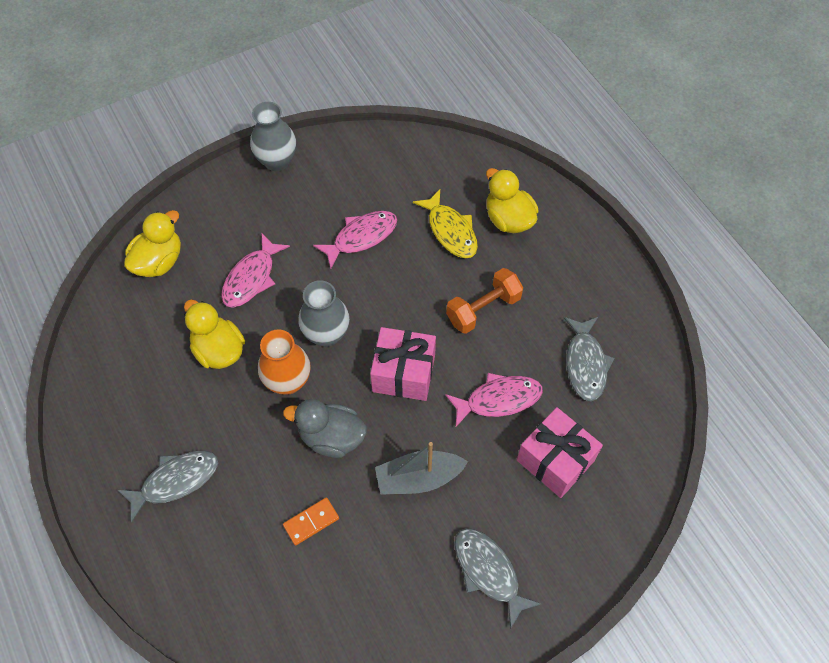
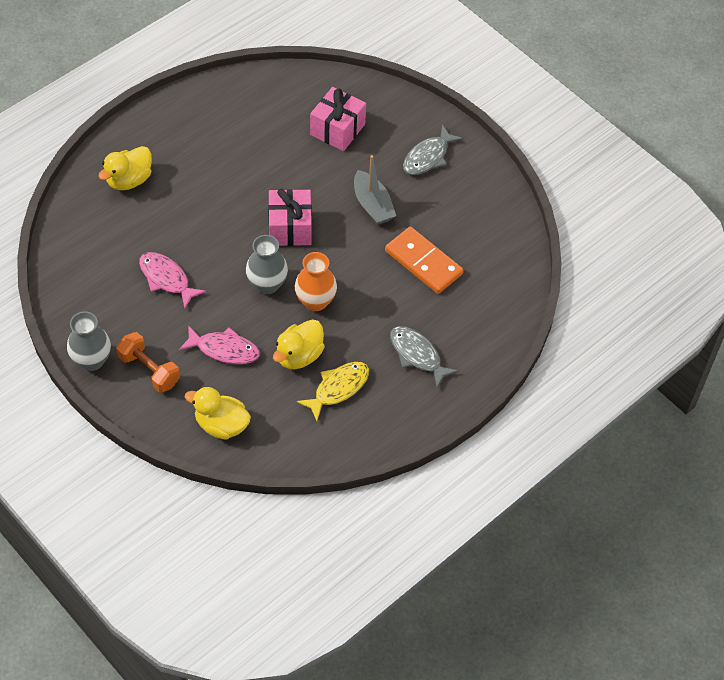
camera: 105 degrees left, 5 degrees down
grey duck [283,399,367,458] -> none
orange domino [283,497,339,545] -> orange domino [385,227,463,294], size x1.97
yellow fish [413,189,478,258] -> yellow fish moved to [297,362,369,421]
pink fish [445,373,543,427] -> none
orange dumbbell [446,268,523,334] -> orange dumbbell moved to [116,332,180,393]
grey fish [564,317,614,401] -> none

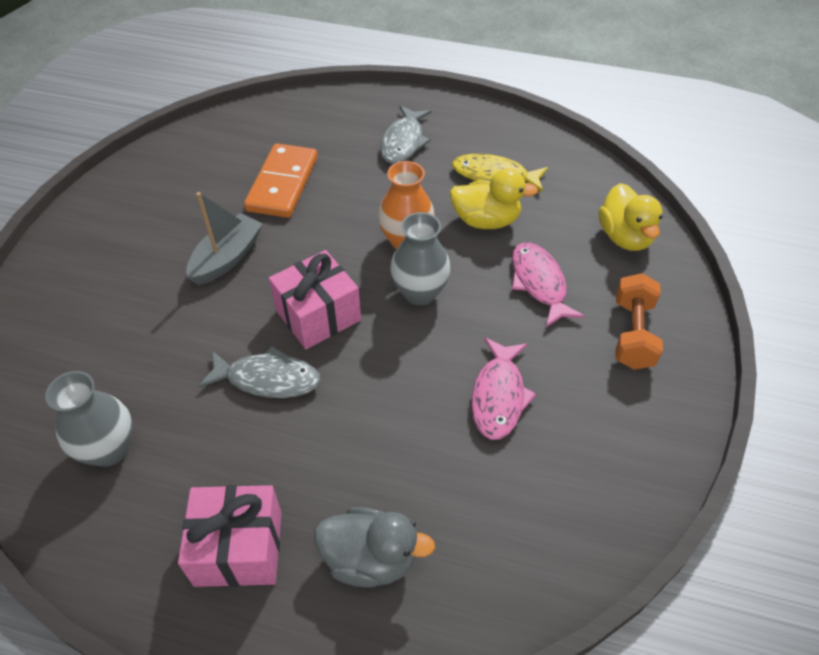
camera: 120 degrees left, 5 degrees down
grey vase [67,311,111,371] -> grey vase moved to [45,371,133,467]
yellow duck [98,146,152,190] -> grey duck [314,507,435,588]
pink gift [310,87,366,151] -> pink gift moved to [178,485,282,587]
grey fish [403,125,463,175] -> grey fish moved to [198,346,321,398]

